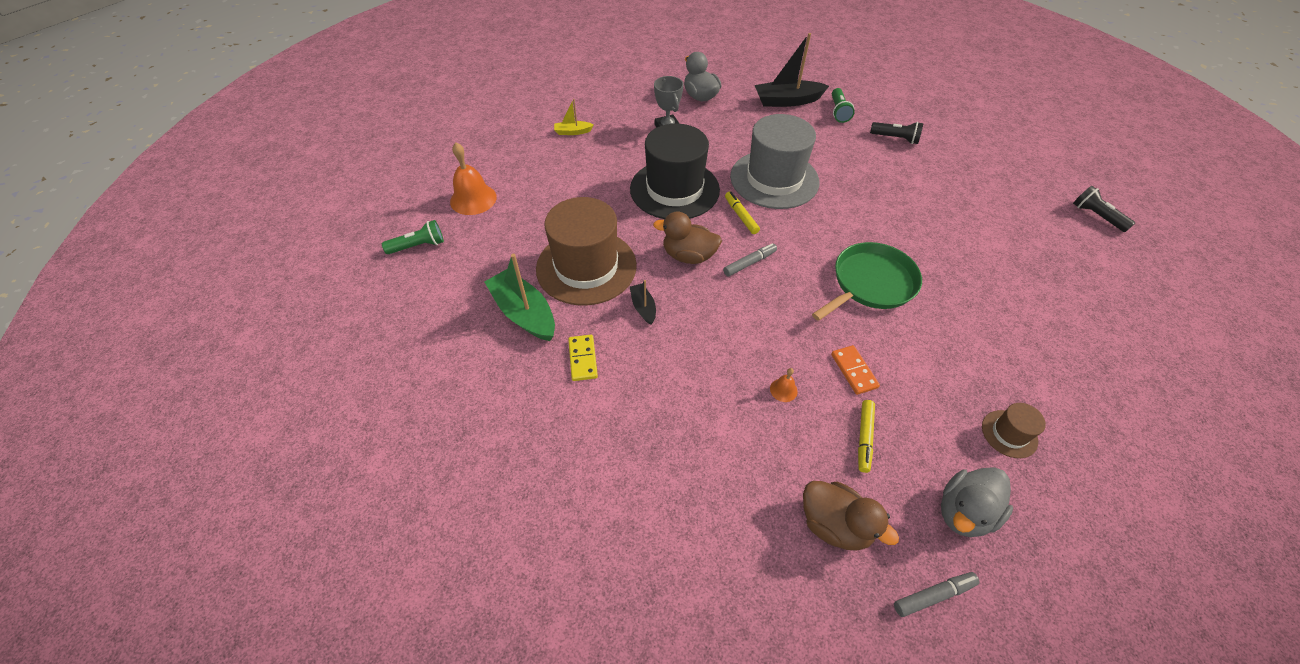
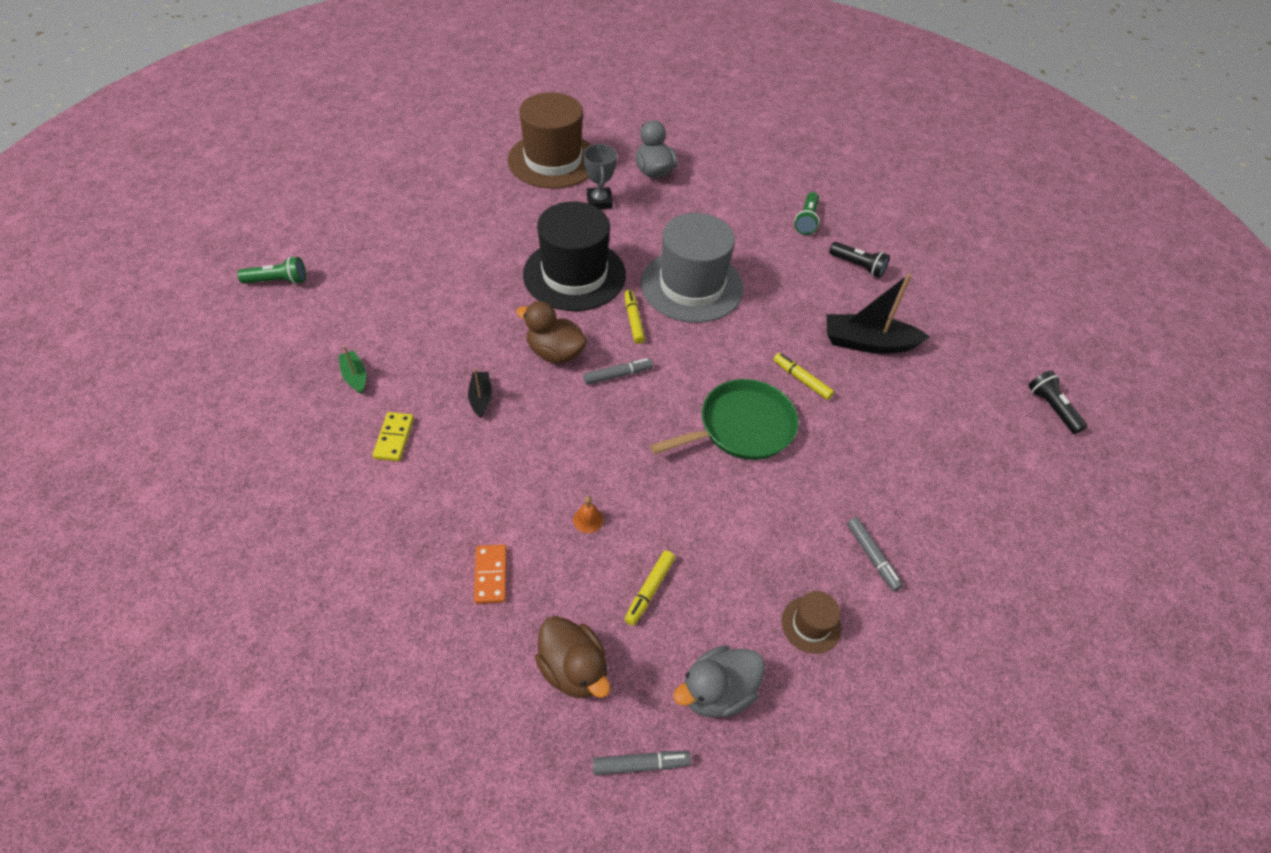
camera: 10 degrees right, 0 degrees up
orange bell [450,143,497,215] -> none
green boat [485,254,555,341] -> green boat [338,346,366,394], size x0.51
brown hat [536,197,637,306] -> brown hat moved to [508,92,591,189]
yellow boat [554,99,594,135] -> none
black boat [755,33,829,107] -> black boat moved to [826,274,930,354]
orange domino [831,345,880,395] -> orange domino moved to [474,544,507,604]
none -> yellow marker [773,353,834,400]
none -> grey marker [847,517,903,591]

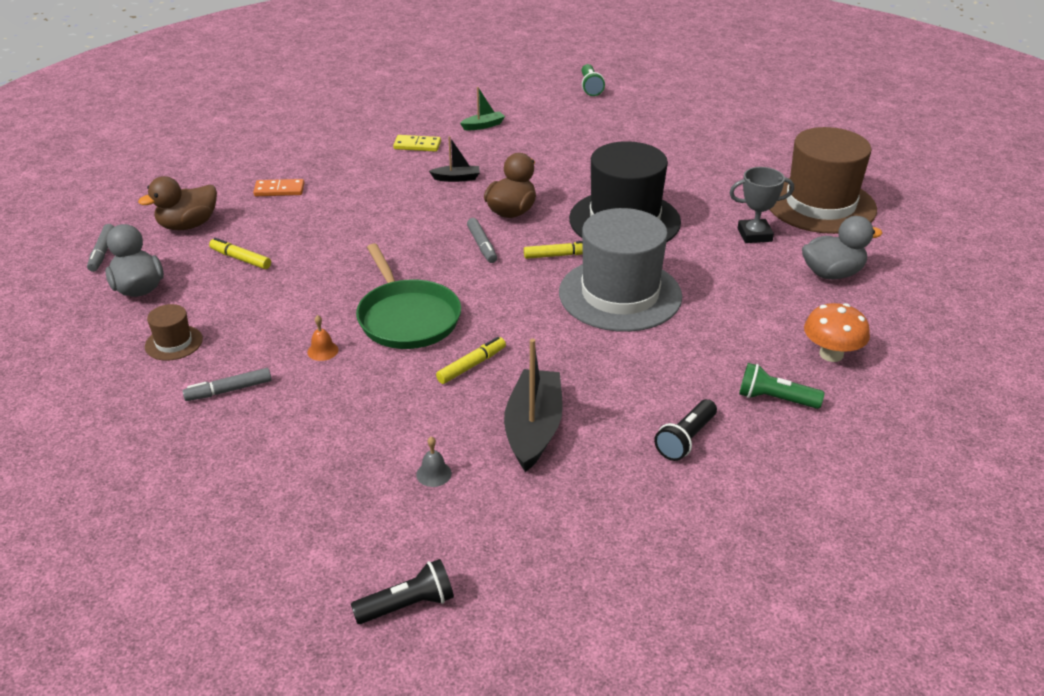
camera: 95 degrees right, 15 degrees down
orange bell [573,496,603,533] -> orange bell moved to [307,315,338,361]
none -> grey bell [416,437,452,487]
none -> orange mushroom [804,303,870,362]

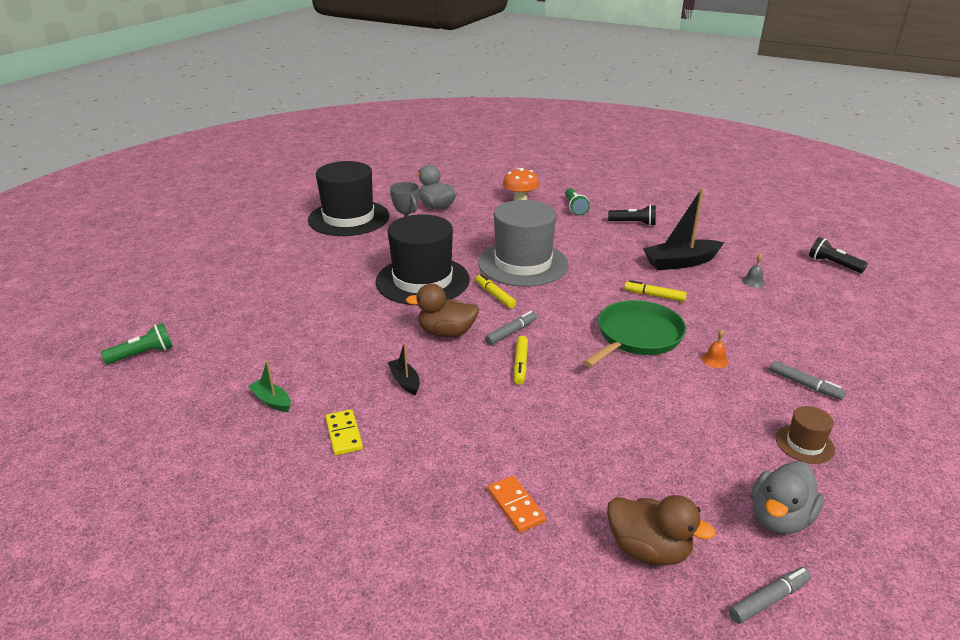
camera: 115 degrees left, 5 degrees down
yellow marker [209,238,271,269] -> yellow marker moved to [514,336,528,385]
brown hat [769,127,877,234] -> black hat [308,161,389,236]

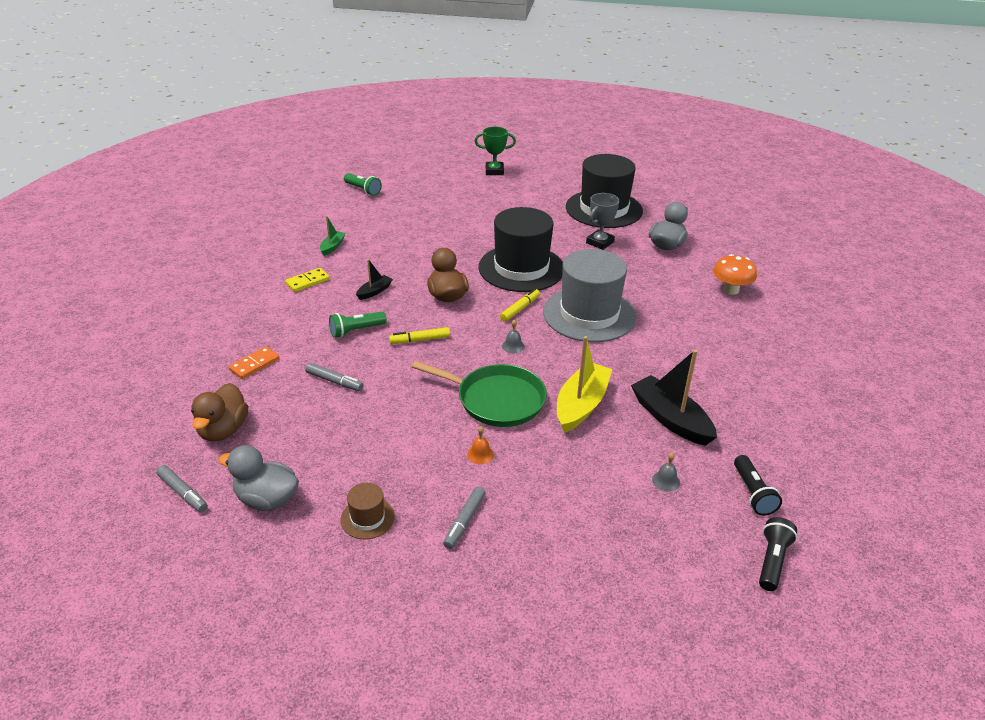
camera: 70 degrees right, 5 degrees up
grey marker [485,311,537,345] -> grey marker moved to [305,363,363,391]
green flashlight [565,188,590,215] -> green flashlight moved to [329,312,387,338]
black flashlight [608,205,656,226] -> black flashlight moved to [734,455,782,516]
yellow marker [624,280,687,302] -> yellow boat [557,336,612,433]
none -> green trophy [475,127,516,175]
none -> grey bell [502,319,525,354]

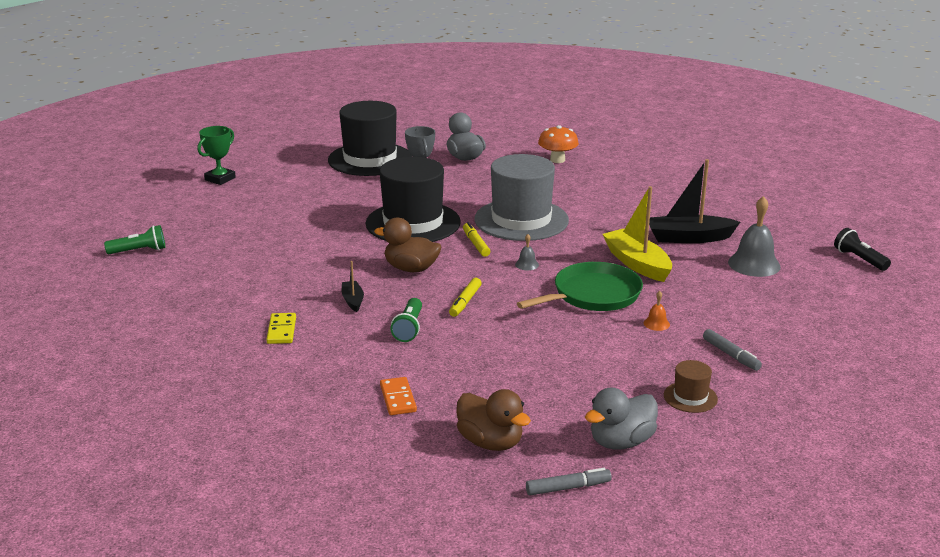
camera: 55 degrees left, 10 degrees down
grey marker [305,363,363,391] -> none
green boat [320,216,346,256] -> none
grey bell [652,453,680,492] -> grey bell [728,196,781,277], size x2.16
black flashlight [734,455,782,516] -> none

